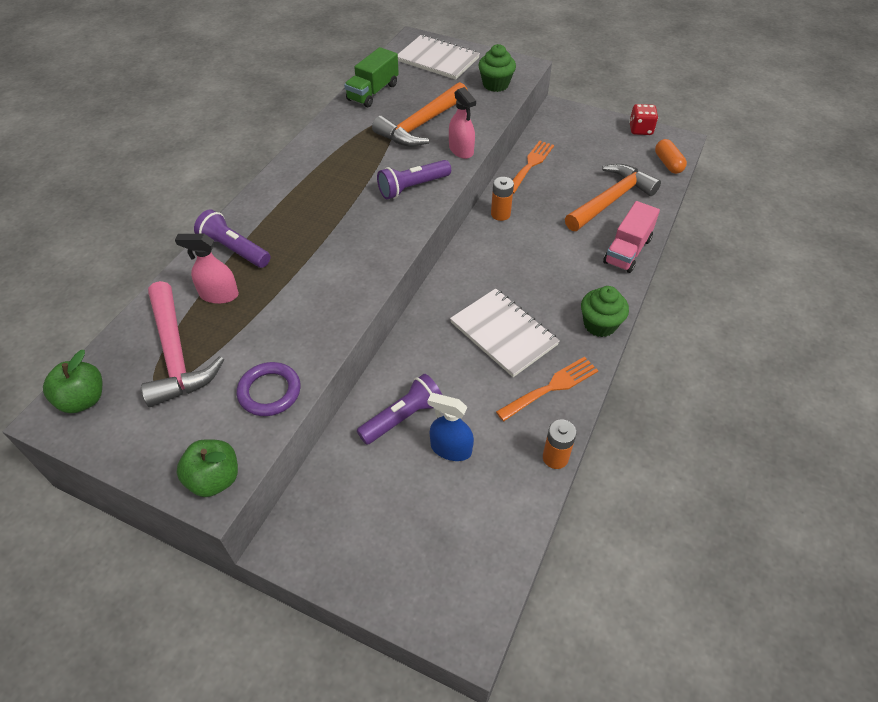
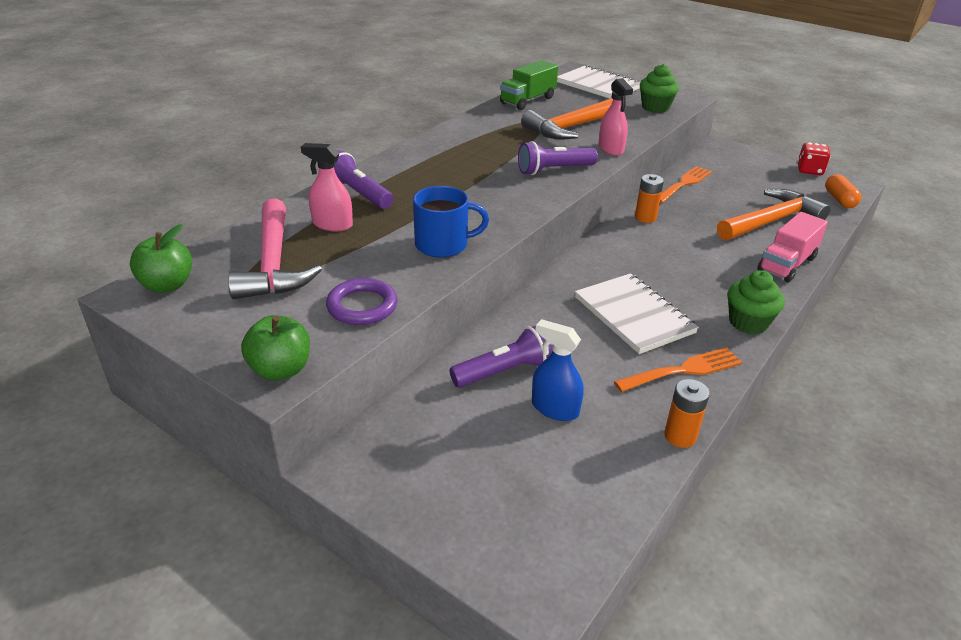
camera: 10 degrees right, 15 degrees down
none -> blue mug [413,186,489,258]

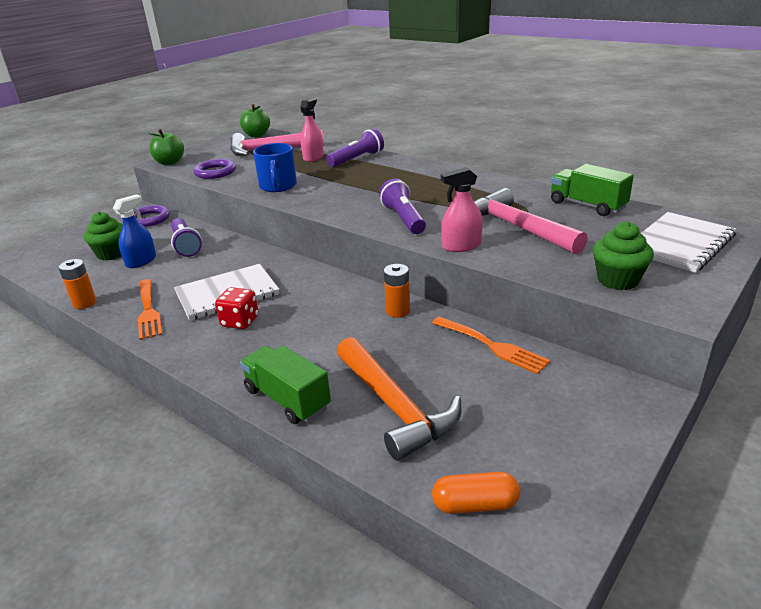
camera: 95 degrees right, 5 degrees down
orange hammer [521,98,626,140] -> pink hammer [474,188,588,254]
green cupcake [728,270,785,334] -> green cupcake moved to [84,212,123,260]
pink truck [758,212,828,283] -> green truck [240,345,331,424]
red dice [797,142,831,175] -> red dice moved to [215,287,259,329]
none -> purple ring [133,205,170,227]

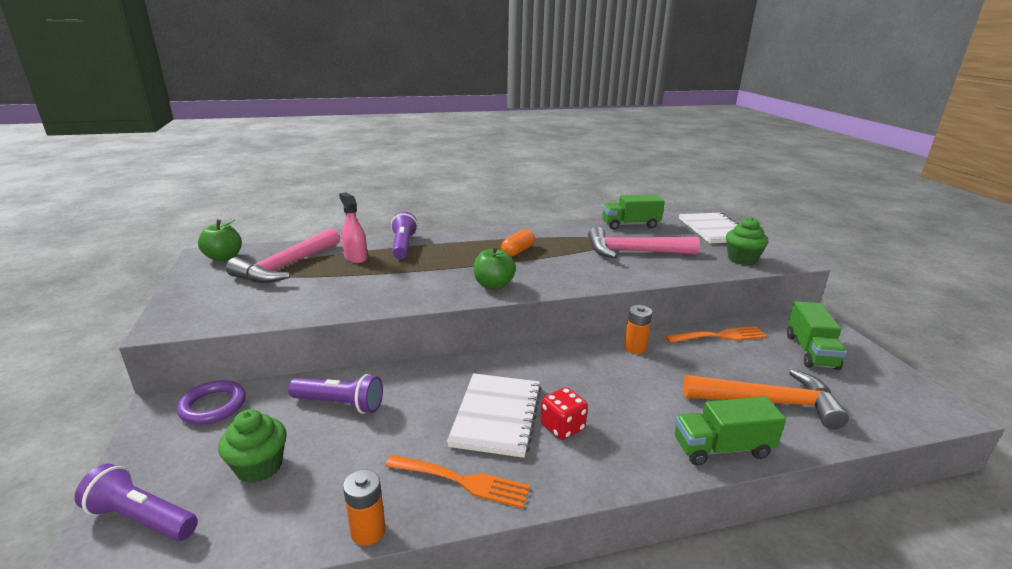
camera: 55 degrees left, 5 degrees down
blue spray bottle [113,195,156,268] -> none
green apple [148,129,184,165] -> green apple moved to [474,246,516,290]
purple ring [193,159,236,179] -> none
blue mug [253,143,297,192] -> none
purple flashlight [379,179,426,234] -> purple flashlight moved to [74,464,198,541]
orange capsule [432,472,520,514] -> orange capsule moved to [501,229,535,257]
pink spray bottle [441,167,483,252] -> none
none -> green truck [787,301,847,370]

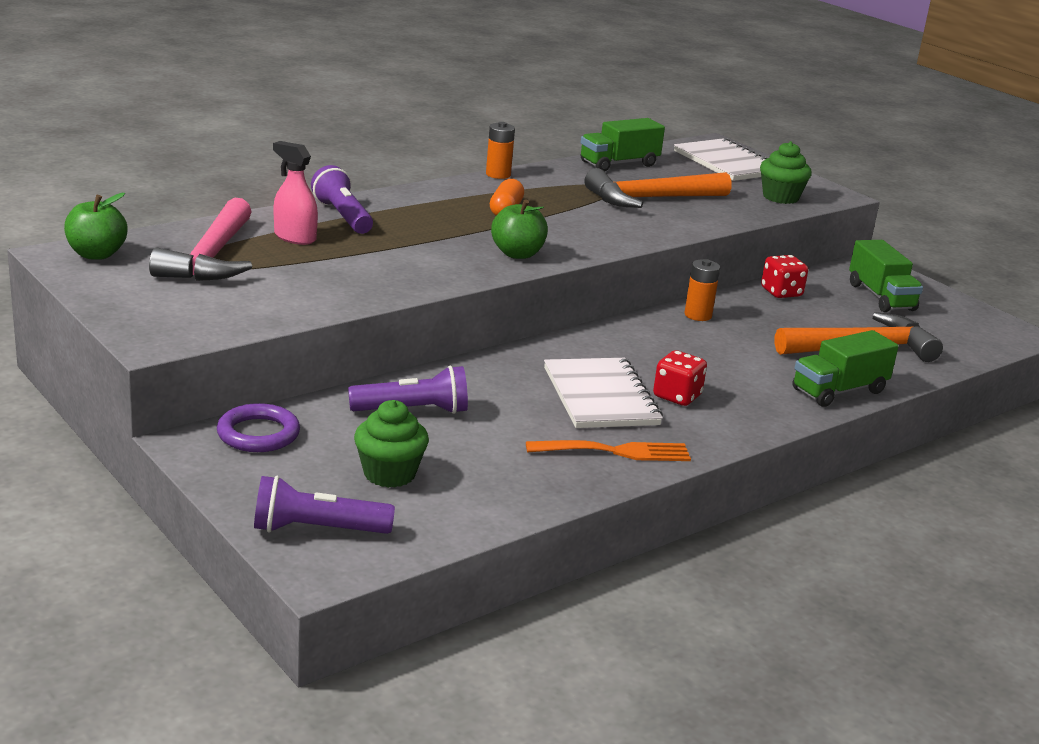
camera: 25 degrees left, 0 degrees up
orange battery [343,469,386,546] -> orange battery moved to [486,122,515,179]
pink hammer [588,227,700,258] -> orange hammer [585,168,732,208]
orange fork [665,326,767,343] -> red dice [761,255,808,298]

